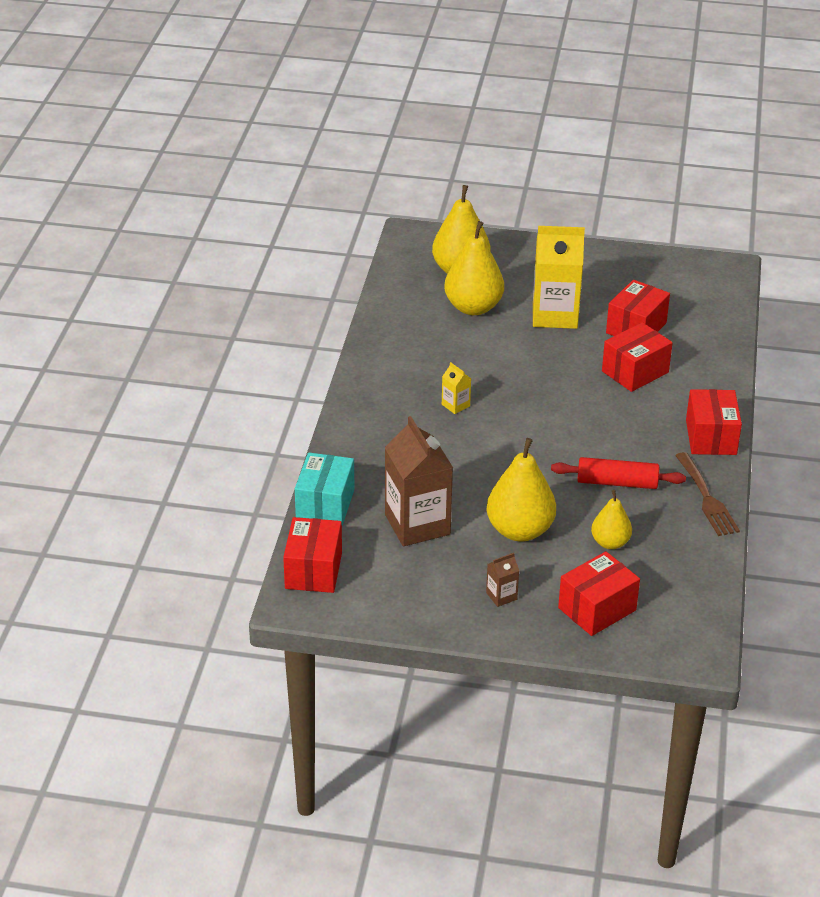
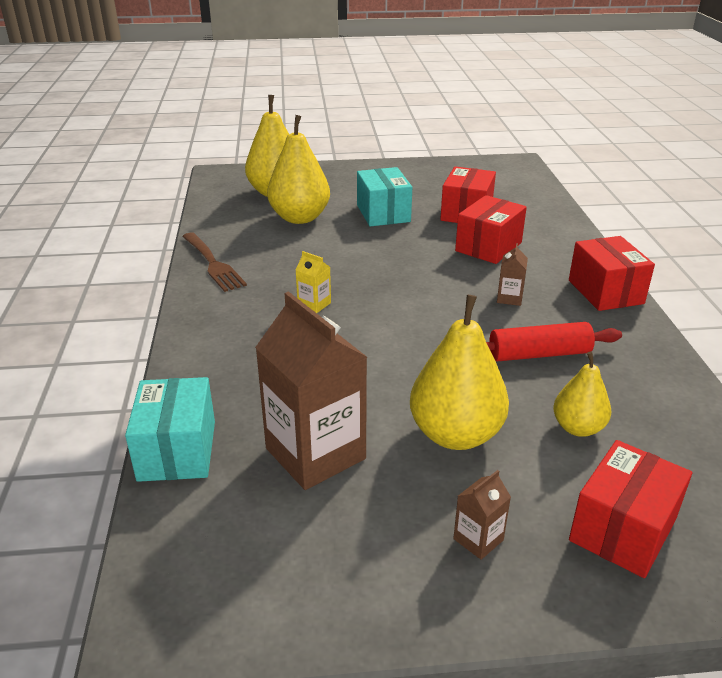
camera: 15 degrees left, 5 degrees down
red box [283,517,342,593] -> none
yellow carton [533,226,585,329] -> turquoise box [357,167,412,227]
brown fork [675,452,740,536] -> brown fork moved to [182,233,247,292]
none -> brown carton [497,243,528,306]

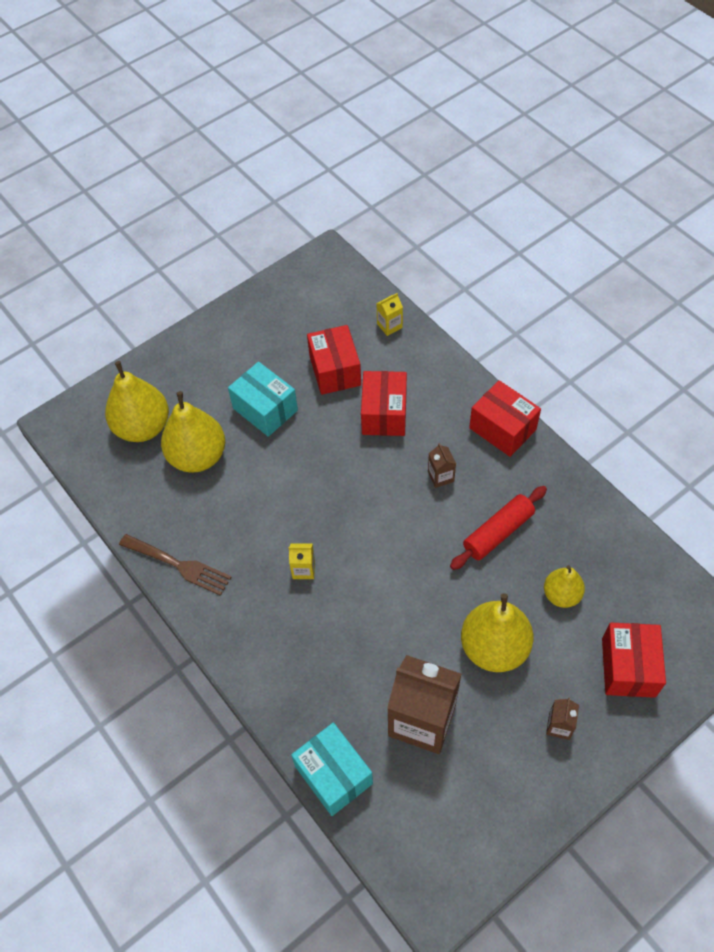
camera: 30 degrees left, 25 degrees up
none -> yellow carton [376,293,403,336]

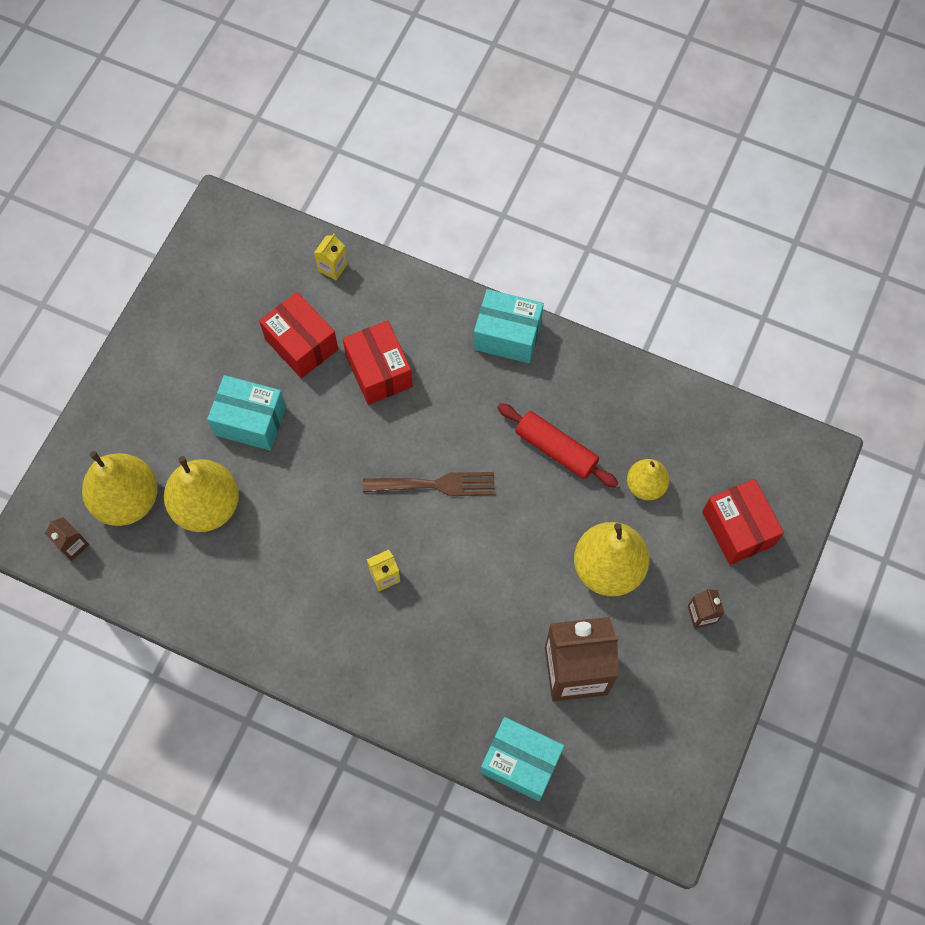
camera: 30 degrees left, 10 degrees up
brown fork [119,534,231,596] -> brown fork moved to [363,472,495,496]
brown carton [428,443,456,488] -> brown carton moved to [45,517,89,561]
red rolling pin [450,486,547,570] -> red rolling pin turned 75 degrees counterclockwise [497,403,618,487]
red box [469,380,541,457] -> turquoise box [474,289,544,363]

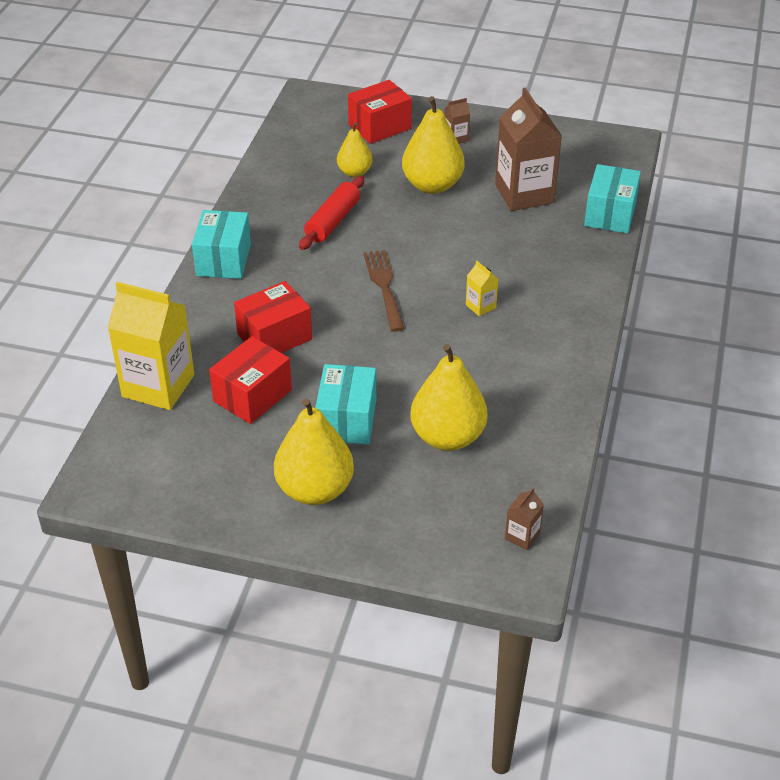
camera: 100 degrees left, 25 degrees down
yellow pear [82,451,158,526] -> yellow pear moved to [274,398,354,505]
yellow carton [314,234,348,280] -> yellow carton [107,282,194,410], size x2.31

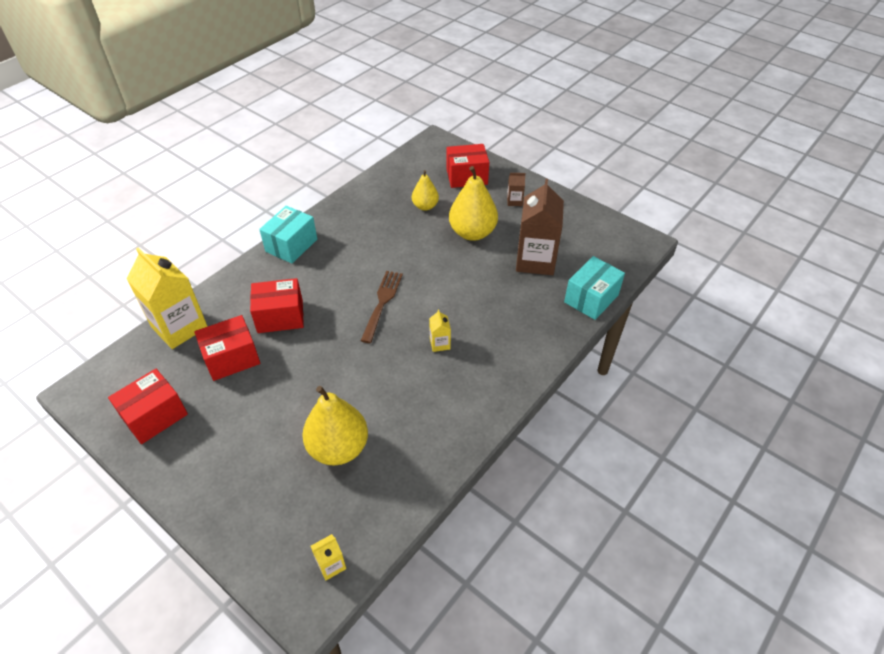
camera: 25 degrees right, 5 degrees up
yellow pear [274,398,354,505] -> none
red rolling pin [299,176,364,250] -> none
turquoise box [315,364,376,445] -> none
brown carton [505,488,544,550] -> yellow carton [311,534,346,580]
none -> red box [108,369,188,444]

